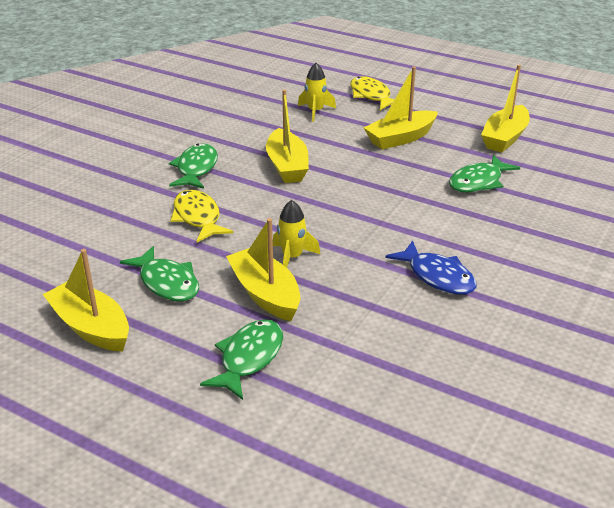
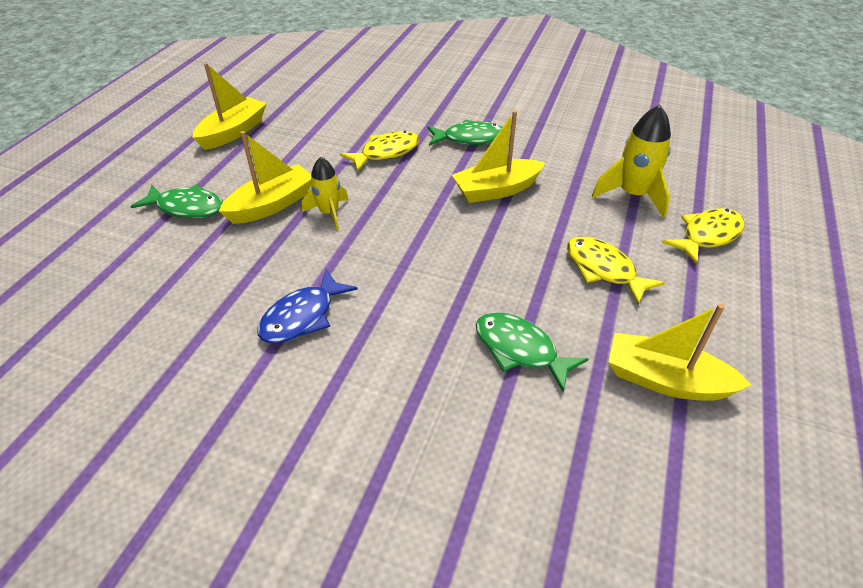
camera: 80 degrees right, 10 degrees up
green fish [120,246,199,301] -> none
yellow rocket [298,63,336,122] -> yellow rocket [592,105,671,218], size x1.55
yellow boat [363,66,438,150] -> yellow fish [567,236,665,305]

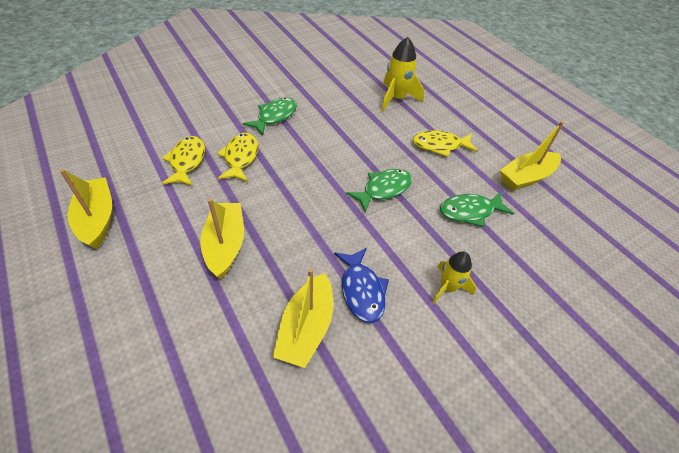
camera: 55 degrees left, 5 degrees up
green fish [130,184,223,218] -> green fish moved to [346,169,412,212]
yellow rocket [302,157,349,230] -> yellow rocket moved to [432,251,476,304]
yellow boat [452,110,545,203] -> yellow boat moved to [273,268,333,368]
yellow fish [662,208,745,264] -> yellow fish moved to [162,136,205,186]

